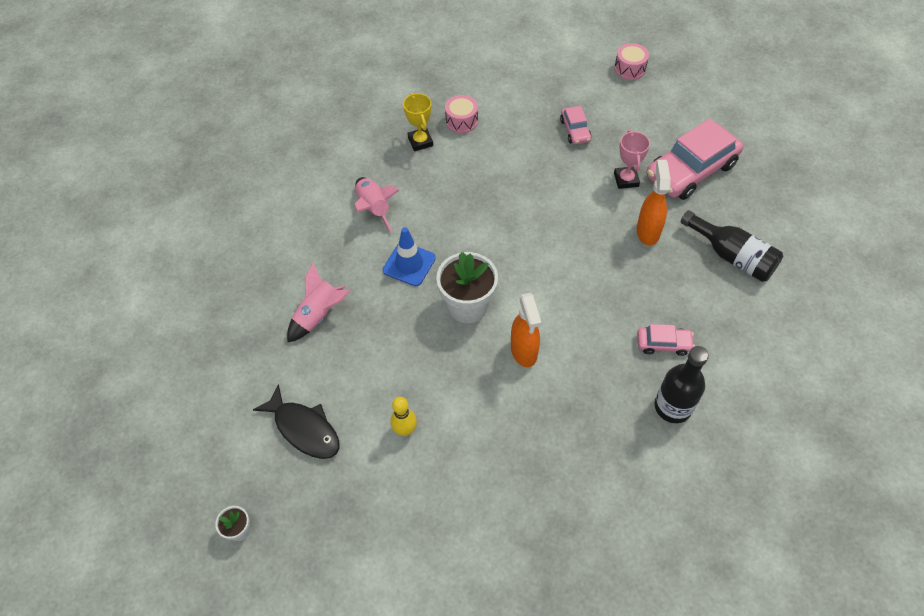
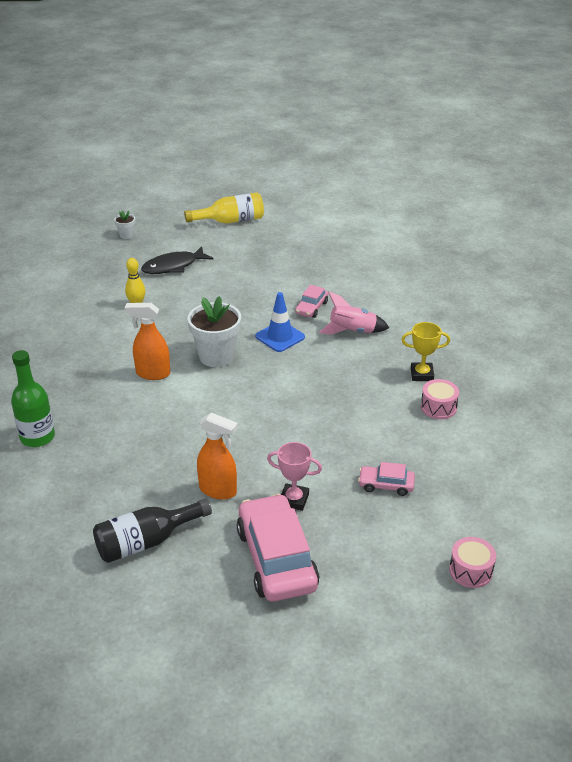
camera: 110 degrees right, 20 degrees down
pink rocket [287,263,351,343] -> none
pink car [637,324,695,356] -> pink car moved to [295,285,328,318]
black bottle [655,346,709,423] -> green bottle [11,350,55,447]
none -> yellow bottle [184,193,264,224]

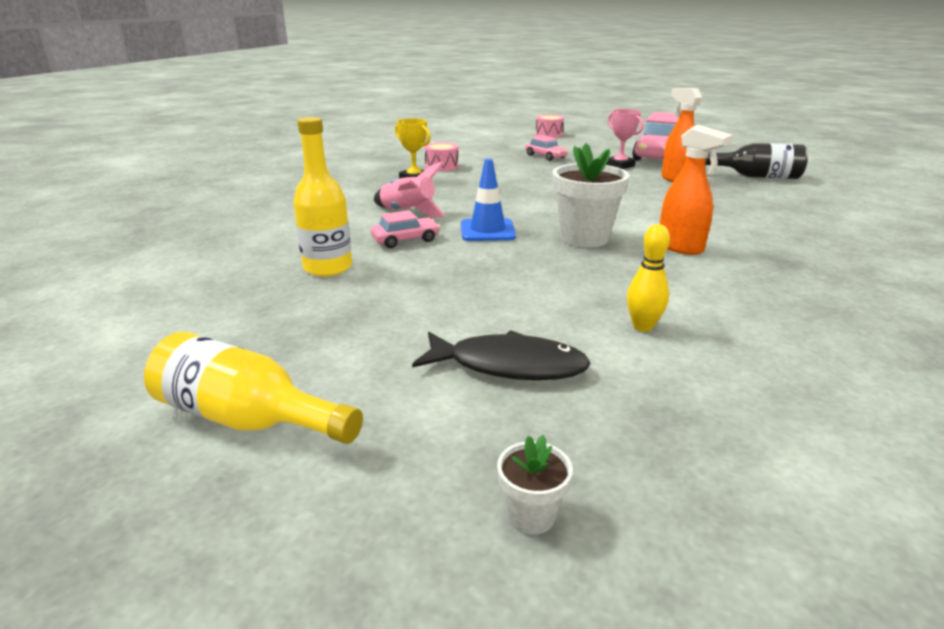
camera: 140 degrees left, 10 degrees down
green bottle [11,350,55,447] -> none
none -> yellow bottle [293,117,352,277]

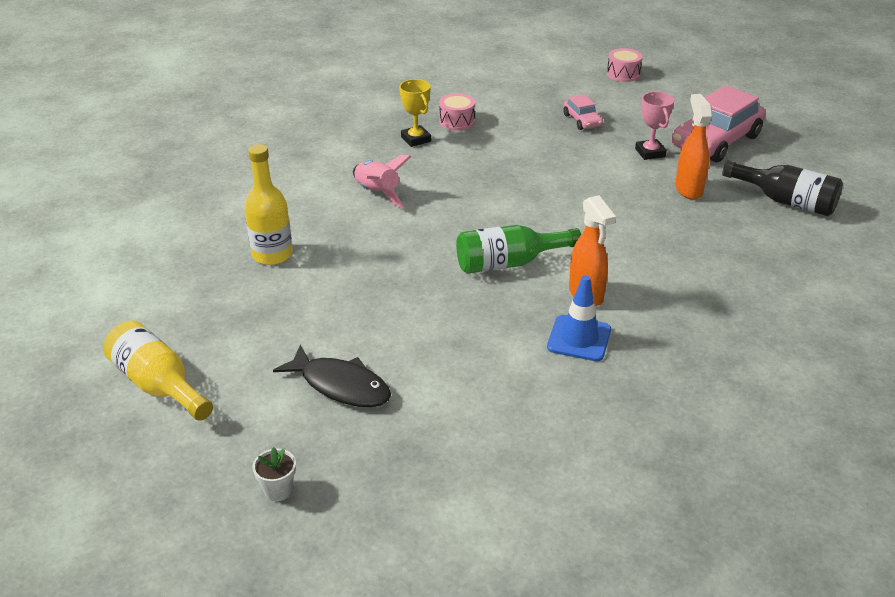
camera: 20 degrees right, 10 degrees up
pink car [371,210,440,248] -> none
blue traffic cone [461,159,516,241] -> blue traffic cone moved to [547,275,611,361]
white flower pot [552,143,630,248] -> green bottle [456,225,581,274]
yellow bowling pin [627,224,670,332] -> none

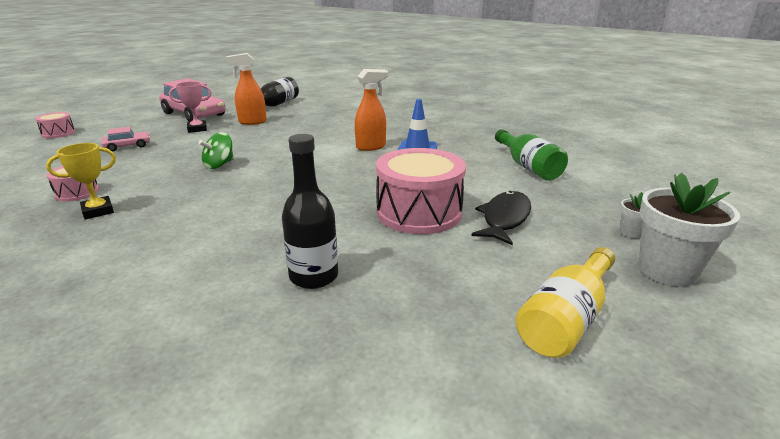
camera: 95 degrees left, 10 degrees down
yellow bottle [244,144,293,265] -> black bottle [282,134,338,289]
pink rocket [353,155,412,209] -> none
green bottle [456,225,581,274] -> green bottle moved to [495,129,568,181]
none -> green spinning top [199,132,234,169]
none -> pink drum [376,148,466,234]
none -> white flower pot [639,173,740,286]

